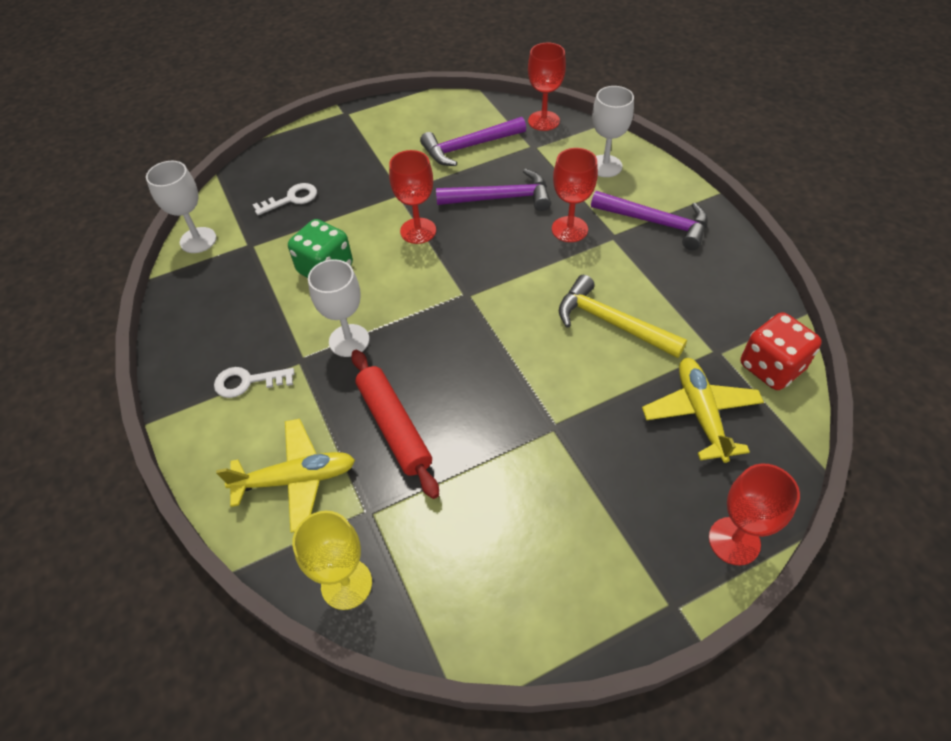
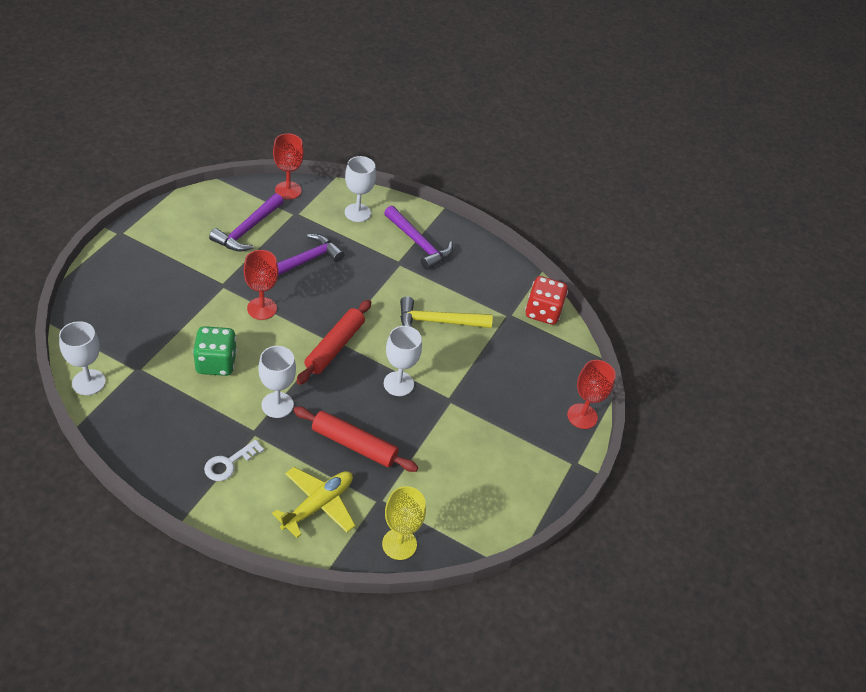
camera: 45 degrees left, 5 degrees down
white key [252,183,317,215] -> none
red goblet [552,148,598,242] -> none
purple hammer [591,191,708,250] -> purple hammer turned 60 degrees clockwise [384,206,453,270]
yellow plane [642,358,764,463] -> none
none -> red rolling pin [296,300,371,385]
none -> white goblet [384,326,422,396]

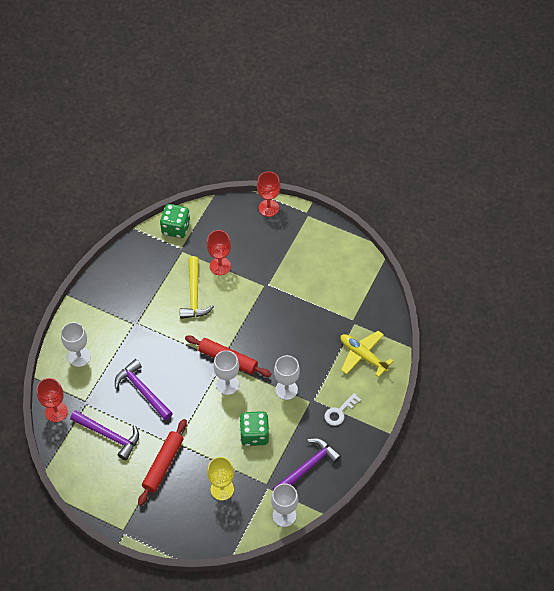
camera: 85 degrees left, 10 degrees up
white key [204,440,264,481] -> white key turned 90 degrees clockwise [325,393,361,426]
red goblet [244,250,278,320] -> red goblet moved to [207,230,231,275]
red rolling pin [293,407,418,472] -> red rolling pin moved to [138,419,187,506]
yellow goblet [382,486,426,560] -> yellow goblet moved to [207,457,234,501]
purple hammer [384,206,453,270] -> purple hammer moved to [273,438,341,490]
white goblet [384,326,422,396] -> white goblet moved to [213,350,239,395]
red dice [525,276,568,325] -> green dice [160,204,191,238]

